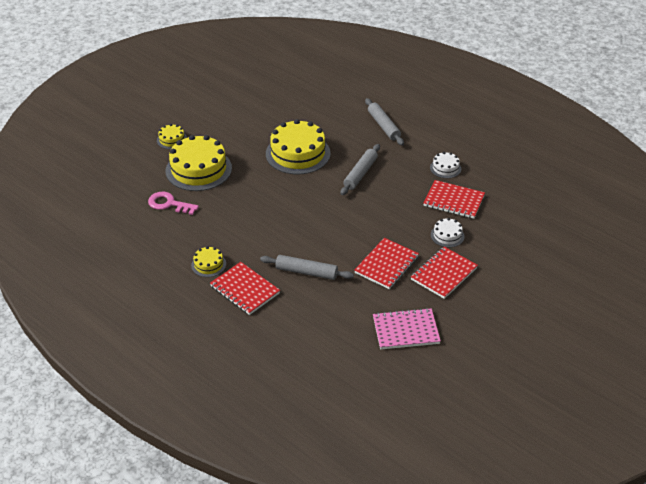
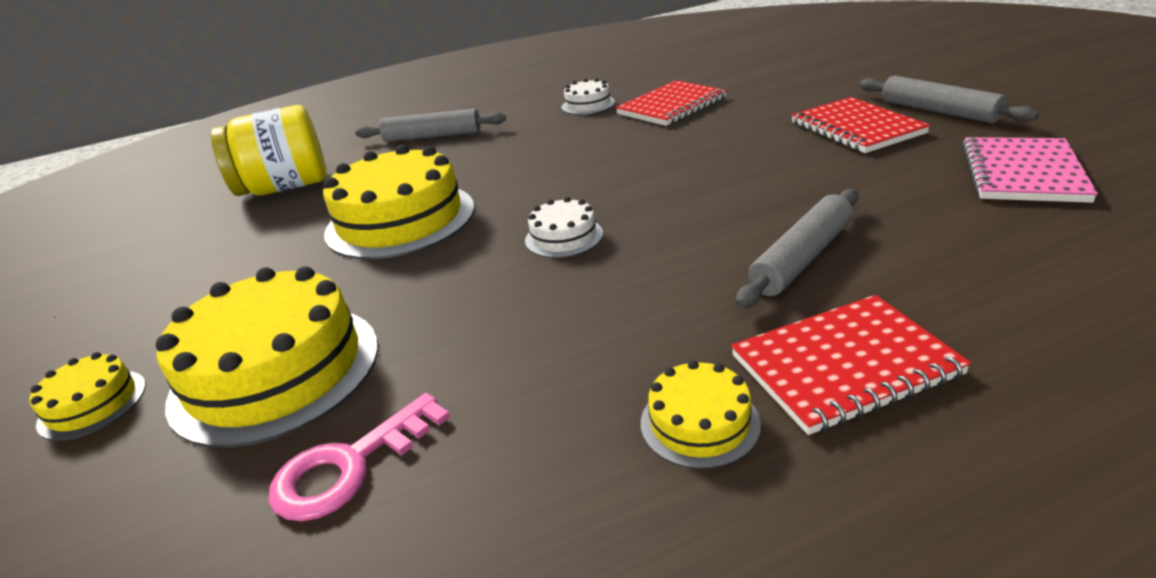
camera: 60 degrees left, 10 degrees down
grey rolling pin [341,144,380,195] -> grey rolling pin moved to [860,75,1038,124]
red notebook [354,238,419,289] -> none
white cake [431,218,465,247] -> white cake moved to [525,197,603,258]
none -> yellow jar [211,105,327,196]

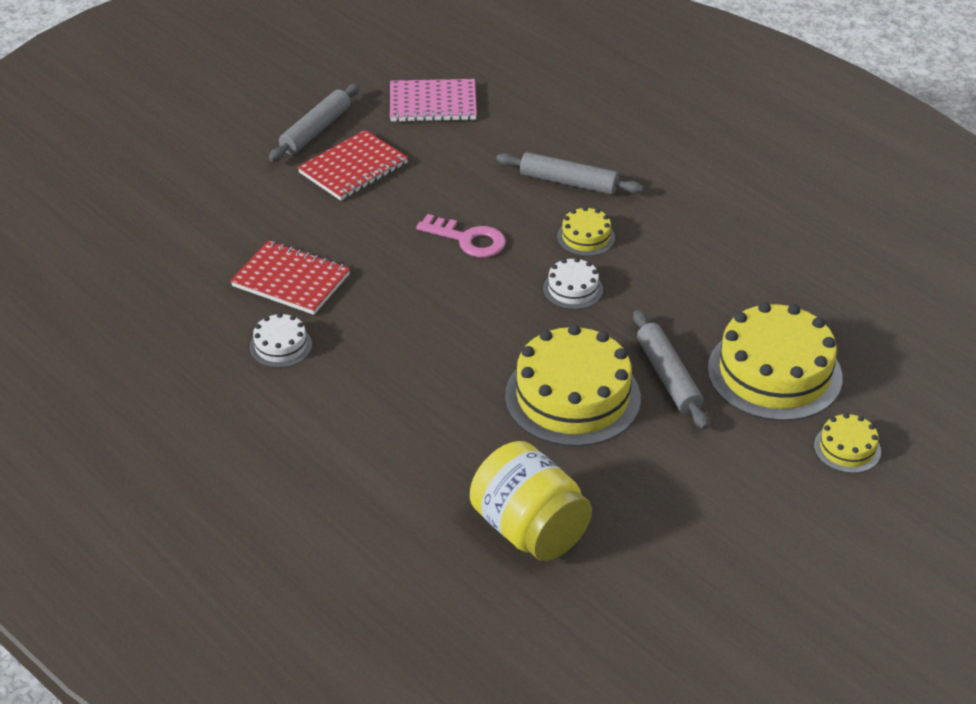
camera: 115 degrees left, 10 degrees up
pink key [269,393,450,521] -> pink key moved to [416,214,506,258]
grey rolling pin [355,109,506,142] -> grey rolling pin moved to [633,310,709,429]
yellow cake [641,360,761,469] -> yellow cake moved to [557,207,615,256]
red notebook [731,295,971,435] -> none

